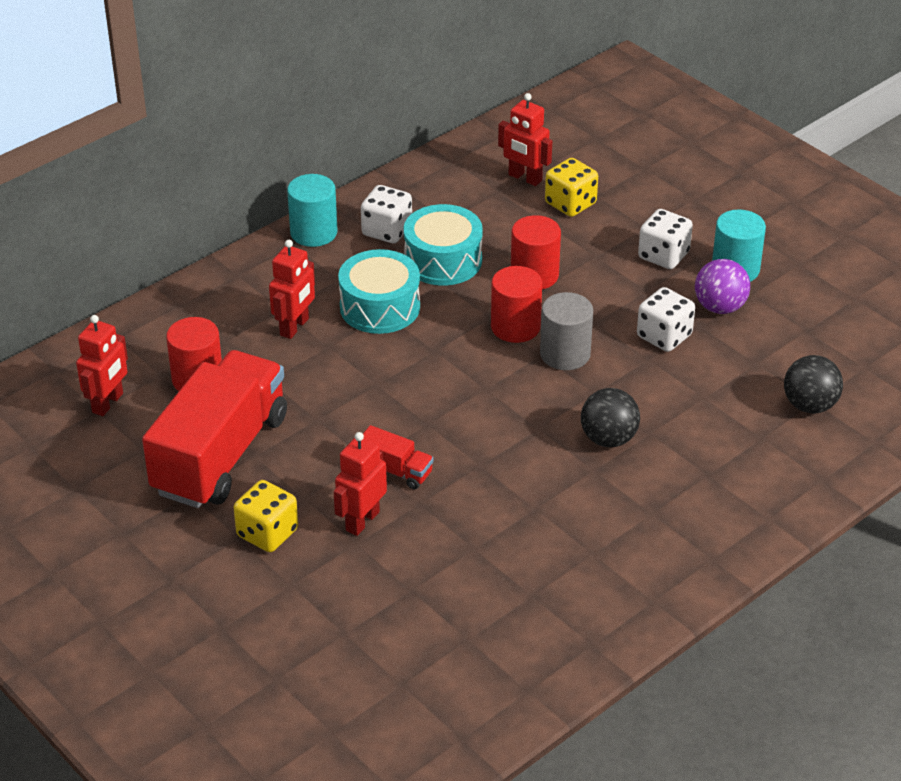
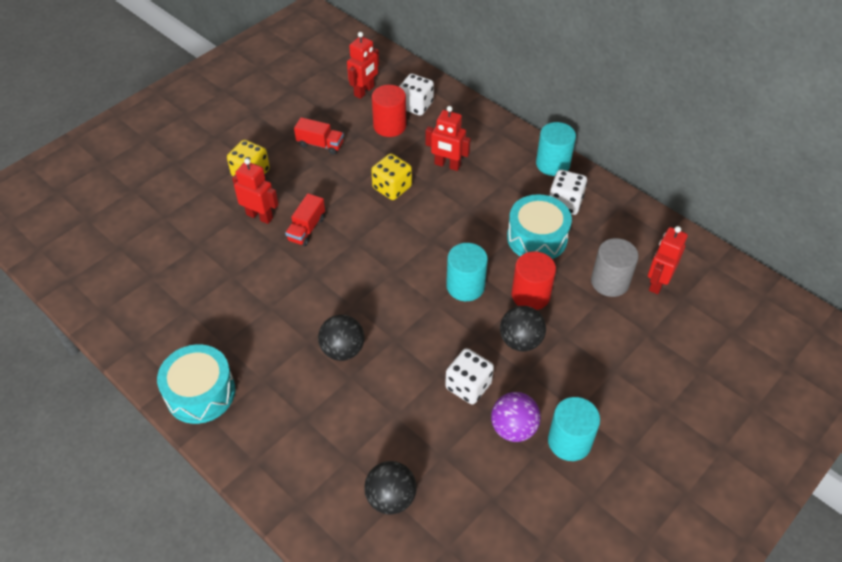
camera: 85 degrees right, 10 degrees up
red robot [76,315,128,416] -> red robot turned 75 degrees counterclockwise [347,32,379,99]
red truck [142,350,287,508] -> red truck [294,117,344,155], size x0.42
turquoise drum [338,249,420,334] -> turquoise drum moved to [157,344,235,424]
red cylinder [491,266,542,343] -> turquoise cylinder [446,243,488,301]
grey cylinder [540,292,593,370] -> grey cylinder moved to [591,238,639,297]
yellow dice [545,158,598,217] -> yellow dice moved to [371,153,412,200]
white dice [638,209,693,269] -> white dice moved to [399,74,434,116]
none -> black ball [500,306,546,352]

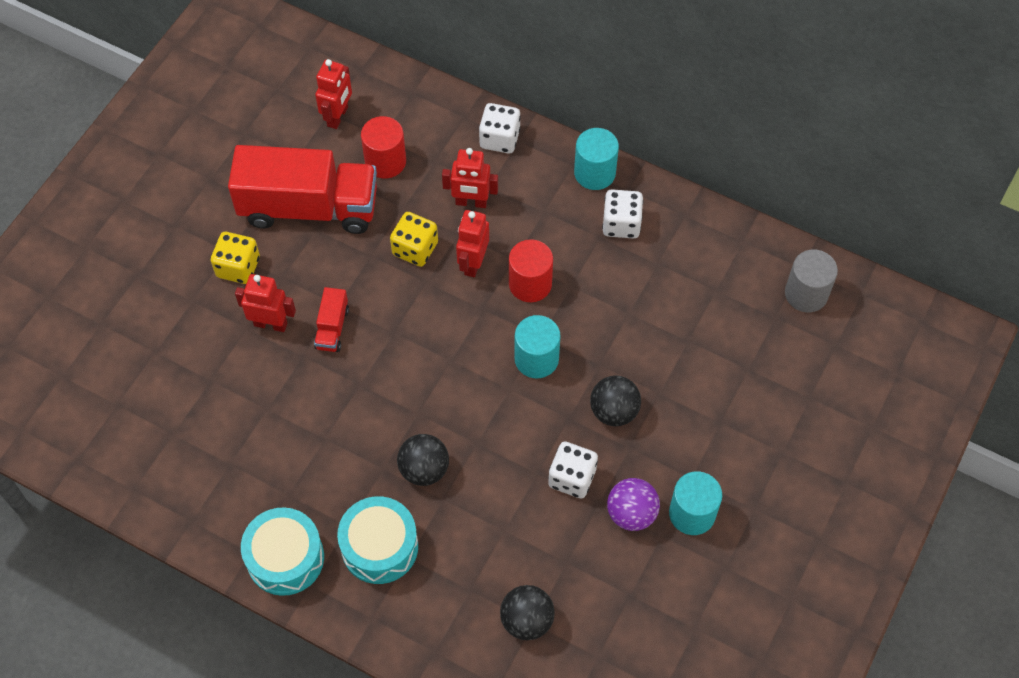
camera: 15 degrees left, 10 degrees up
red truck [294,117,344,155] -> red truck [228,145,377,234], size x2.38
white dice [399,74,434,116] -> white dice moved to [479,103,521,154]
turquoise drum [507,194,572,259] -> turquoise drum moved to [337,496,418,584]
red cylinder [512,251,556,310] -> red cylinder moved to [509,239,553,302]
grey cylinder [591,238,639,297] -> grey cylinder moved to [785,250,838,312]
red robot [648,226,688,294] -> red robot moved to [456,210,489,277]

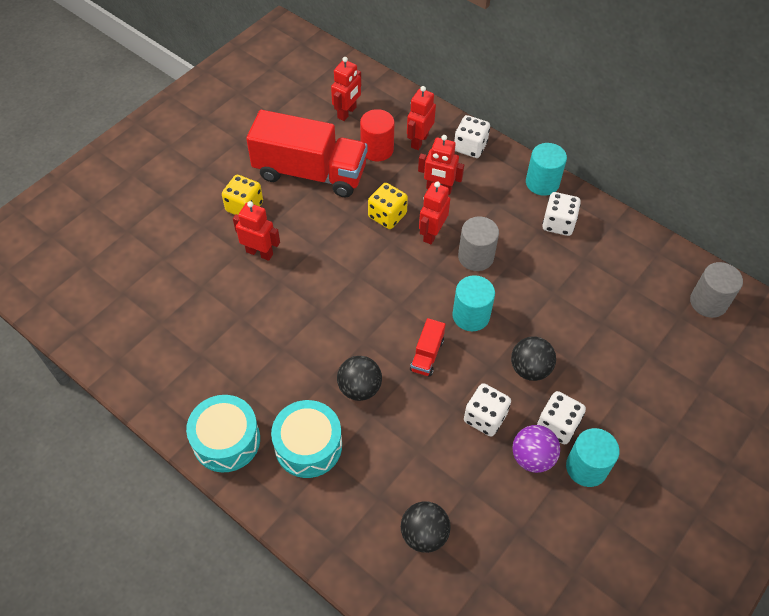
camera: 10 degrees right, 5 degrees down
red truck [314,287,349,352] -> red truck moved to [410,318,446,377]
red cylinder [509,239,553,302] -> grey cylinder [458,217,499,271]
none -> red robot [407,86,436,150]
none -> white dice [537,391,586,444]

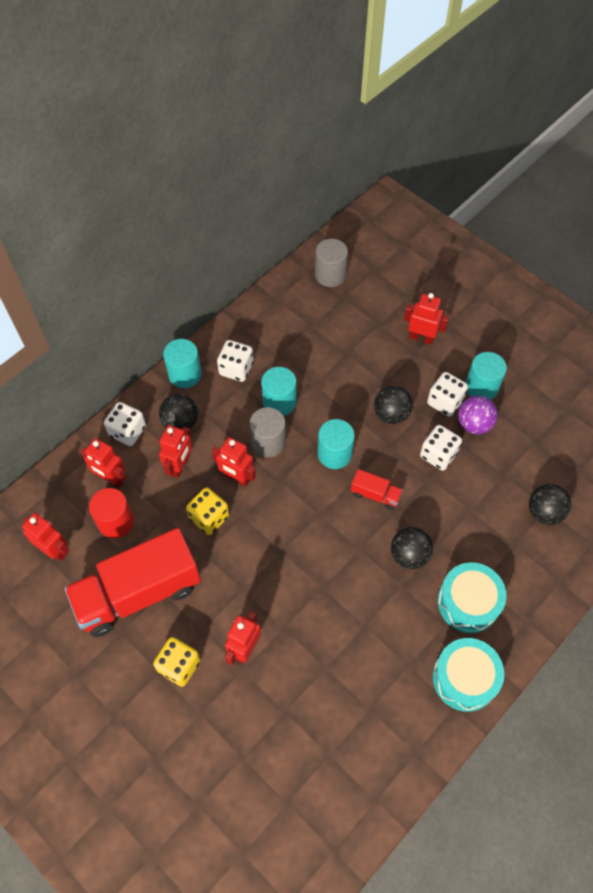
camera: 85 degrees left, 5 degrees up
red truck [246,110,367,197] -> red truck turned 135 degrees counterclockwise [64,528,201,637]
none -> black ball [159,394,198,429]
none -> turquoise cylinder [261,367,296,416]
none -> red robot [404,293,449,345]

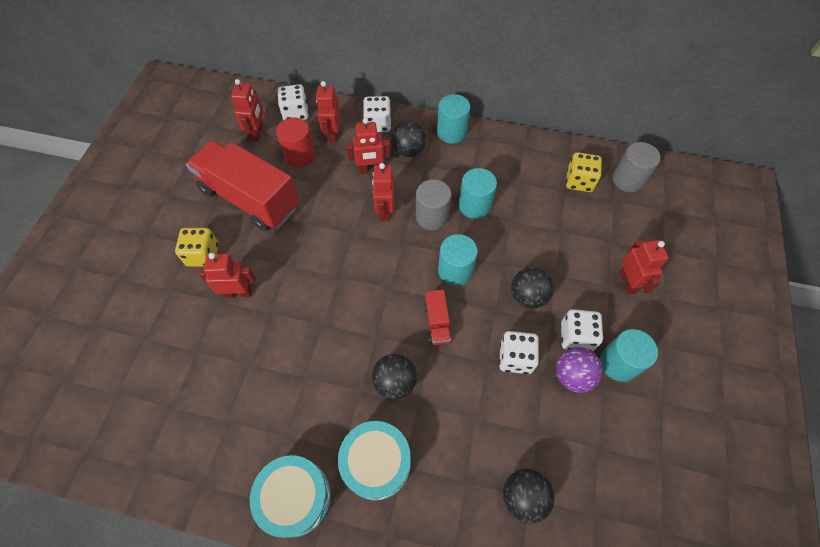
camera: 60 degrees right, 0 degrees up
yellow dice [186,487,229,535] -> yellow dice moved to [566,152,602,192]
white dice [217,340,253,382] -> white dice moved to [277,84,309,120]

